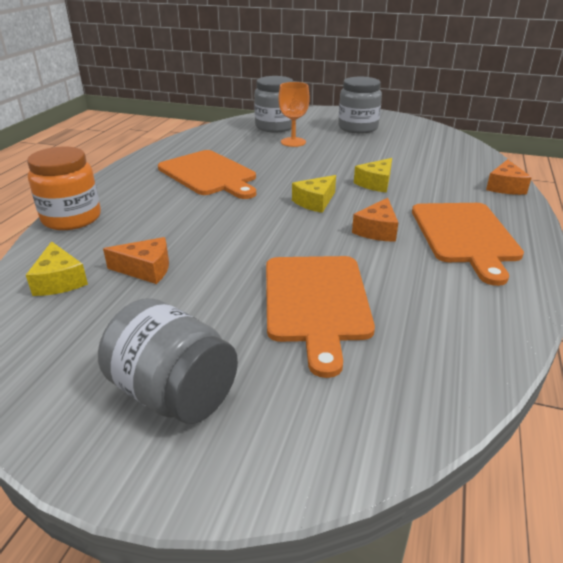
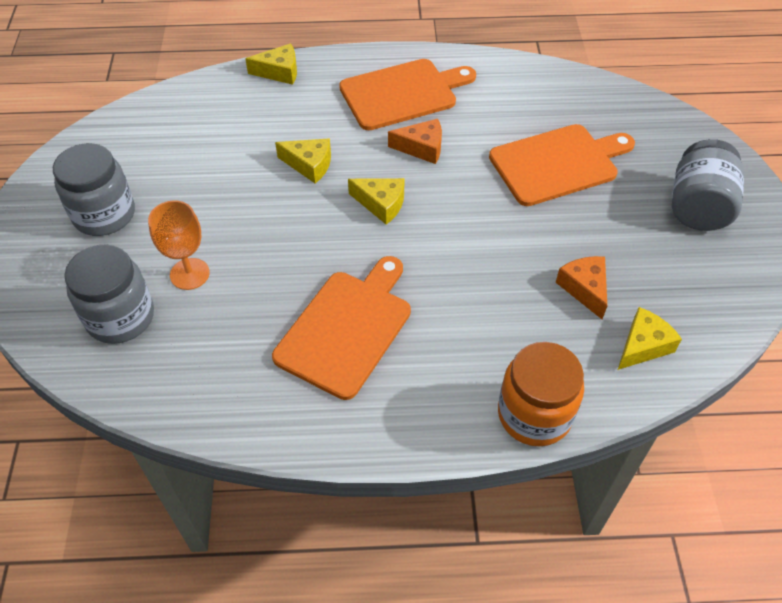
camera: 110 degrees left, 20 degrees up
orange cheese [486,159,532,195] -> yellow cheese [245,43,297,85]

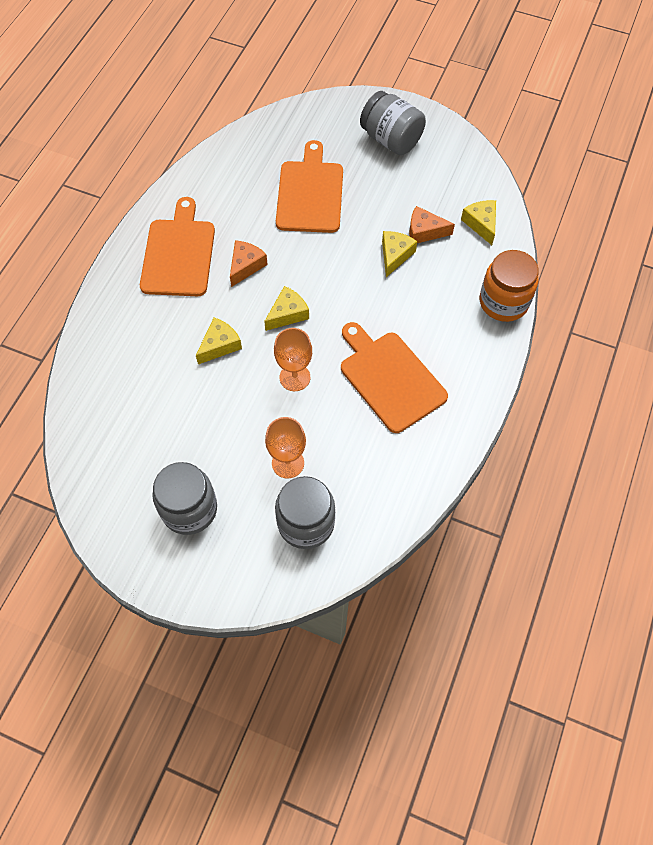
camera: 65 degrees left, 10 degrees up
yellow cheese [245,43,297,85] -> yellow cheese moved to [382,231,417,277]
none -> orange goblet [274,328,312,391]

